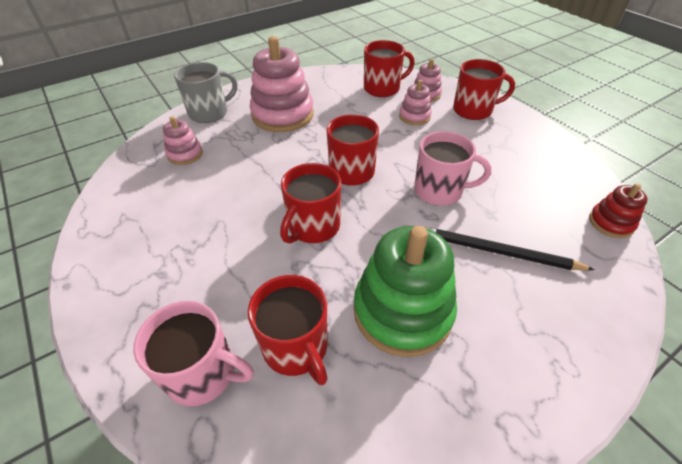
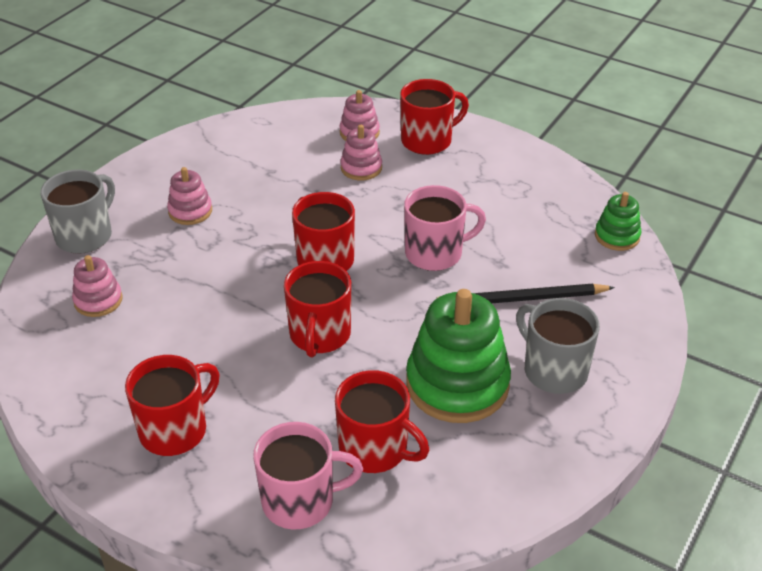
camera: 25 degrees left, 5 degrees down
pink stacking toy [250,36,314,132] -> pink stacking toy [167,167,212,225], size x0.50
red mug [364,40,415,97] -> red mug moved to [125,355,220,456]
red stacking toy [589,183,648,238] -> green stacking toy [595,192,641,251]
none -> grey mug [516,298,600,394]

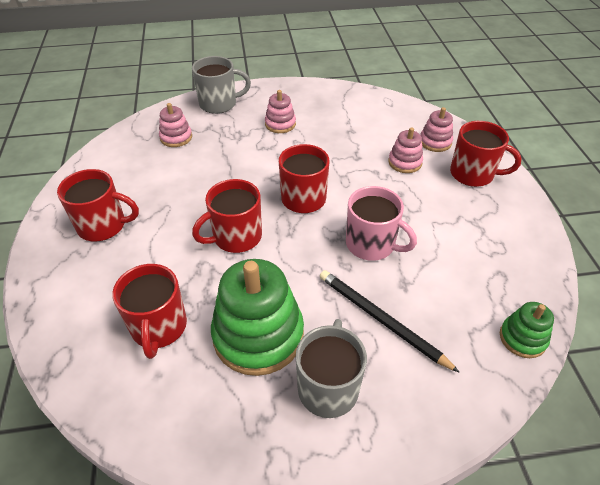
camera: 50 degrees right, 5 degrees up
pink mug [253,422,363,530] -> none

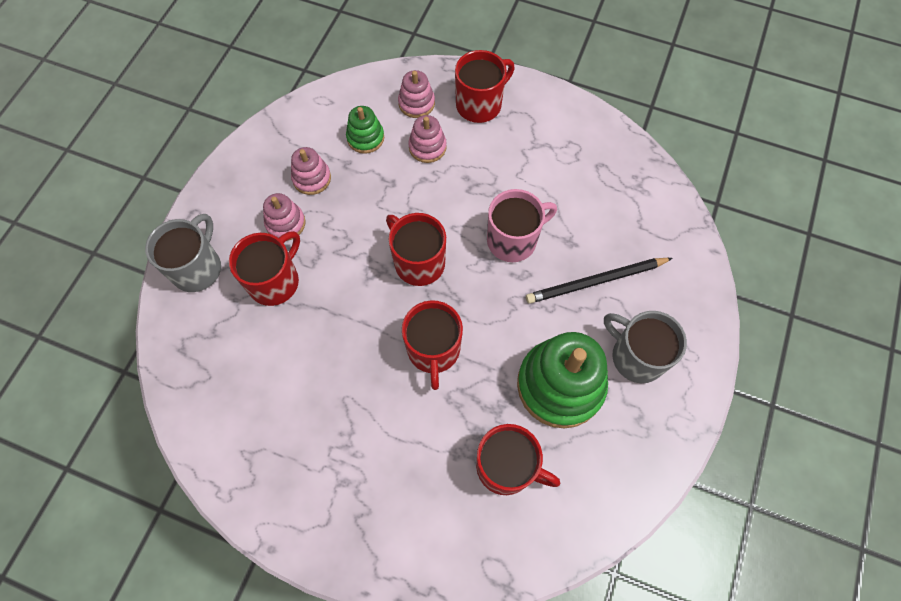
camera: 60 degrees left, 20 degrees up
red mug [57,169,139,241] -> red mug moved to [229,231,300,306]
pink stacking toy [159,103,192,147] -> pink stacking toy moved to [291,147,331,195]
green stacking toy [500,302,554,358] -> green stacking toy moved to [346,106,384,154]

